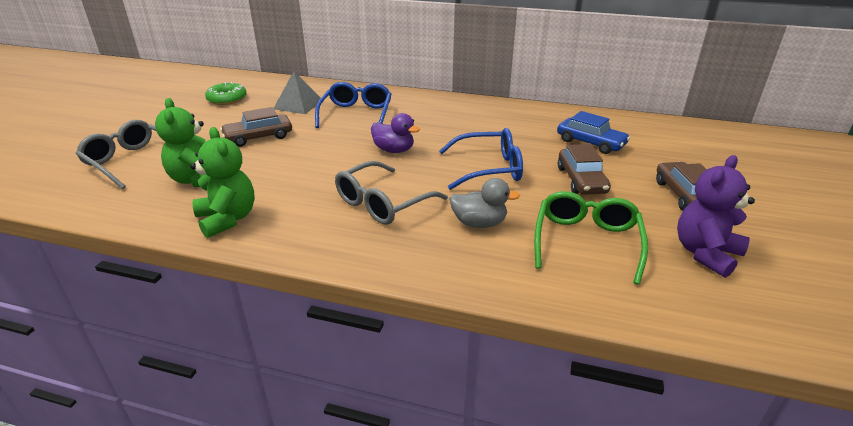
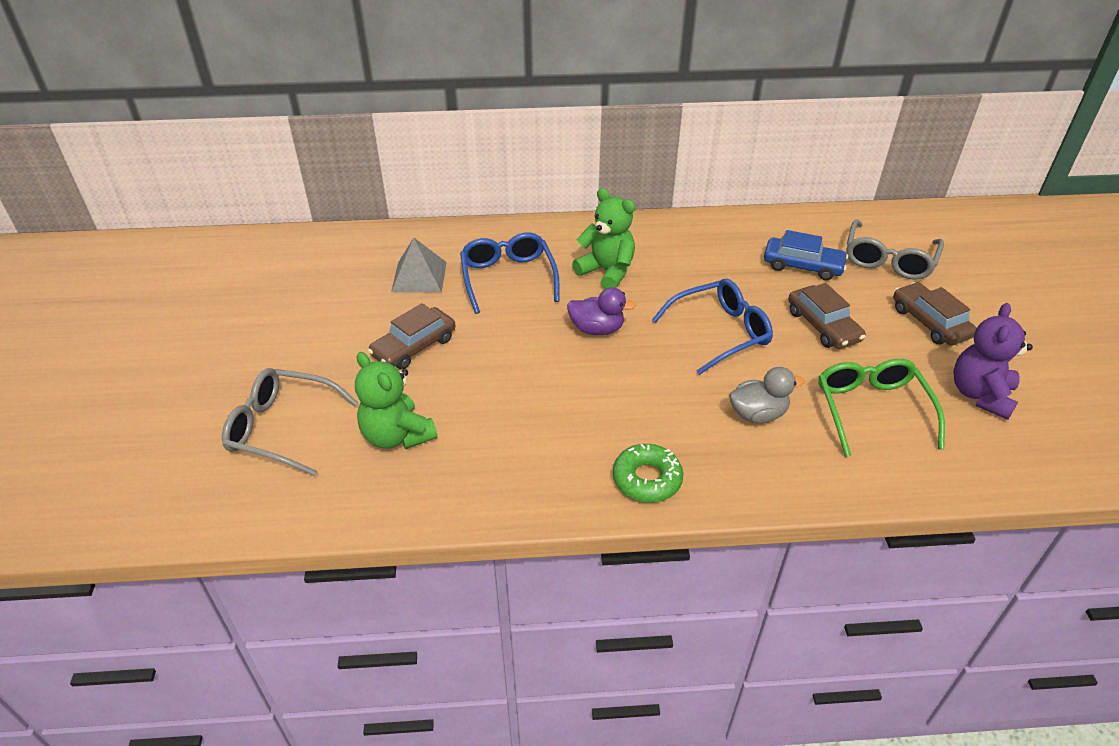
camera: 20 degrees left, 10 degrees up
green teddy bear [190,127,255,238] -> green teddy bear moved to [572,188,635,289]
green donut [205,82,247,105] -> green donut moved to [613,444,683,503]
grey glasses [335,161,448,225] -> grey glasses moved to [846,219,944,280]

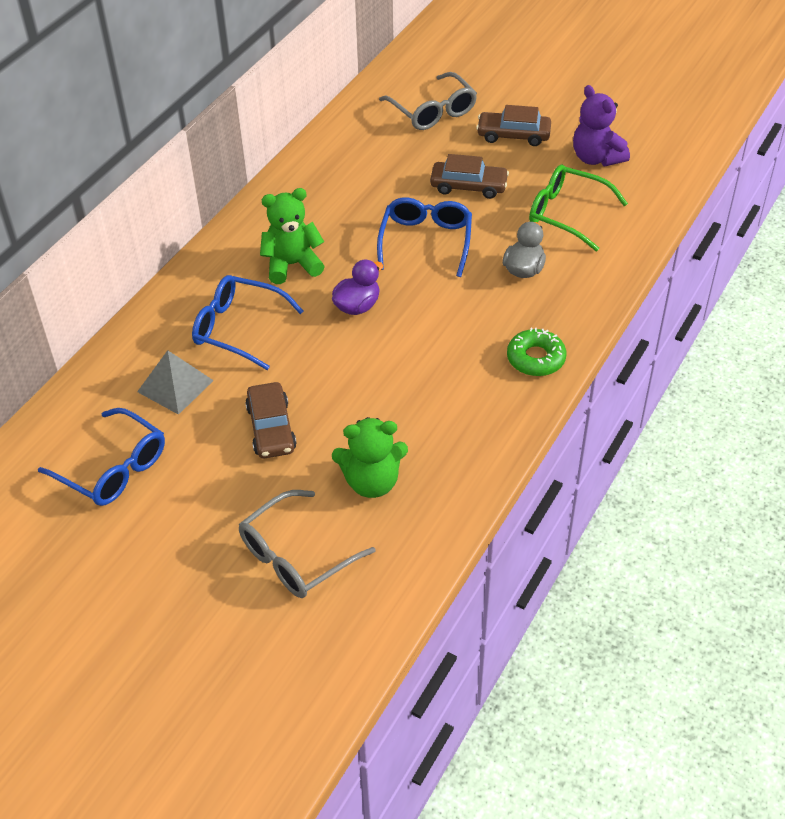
camera: 55 degrees left, 5 degrees up
blue car [764,230,848,280] -> none
none -> blue glasses [38,408,165,506]

